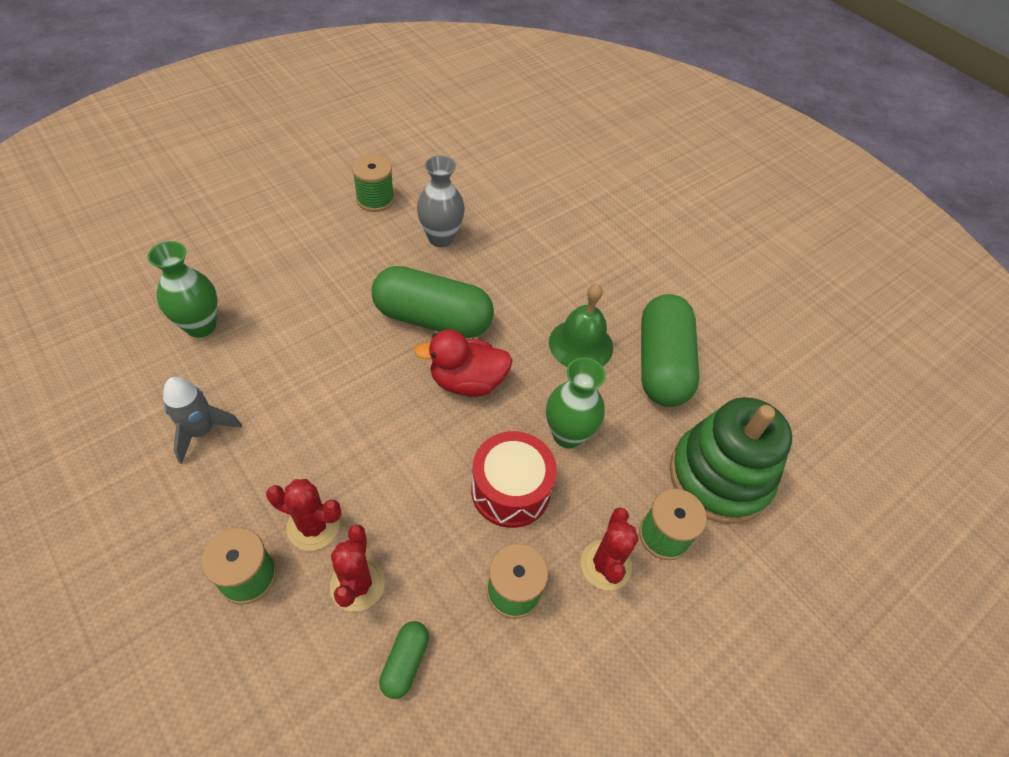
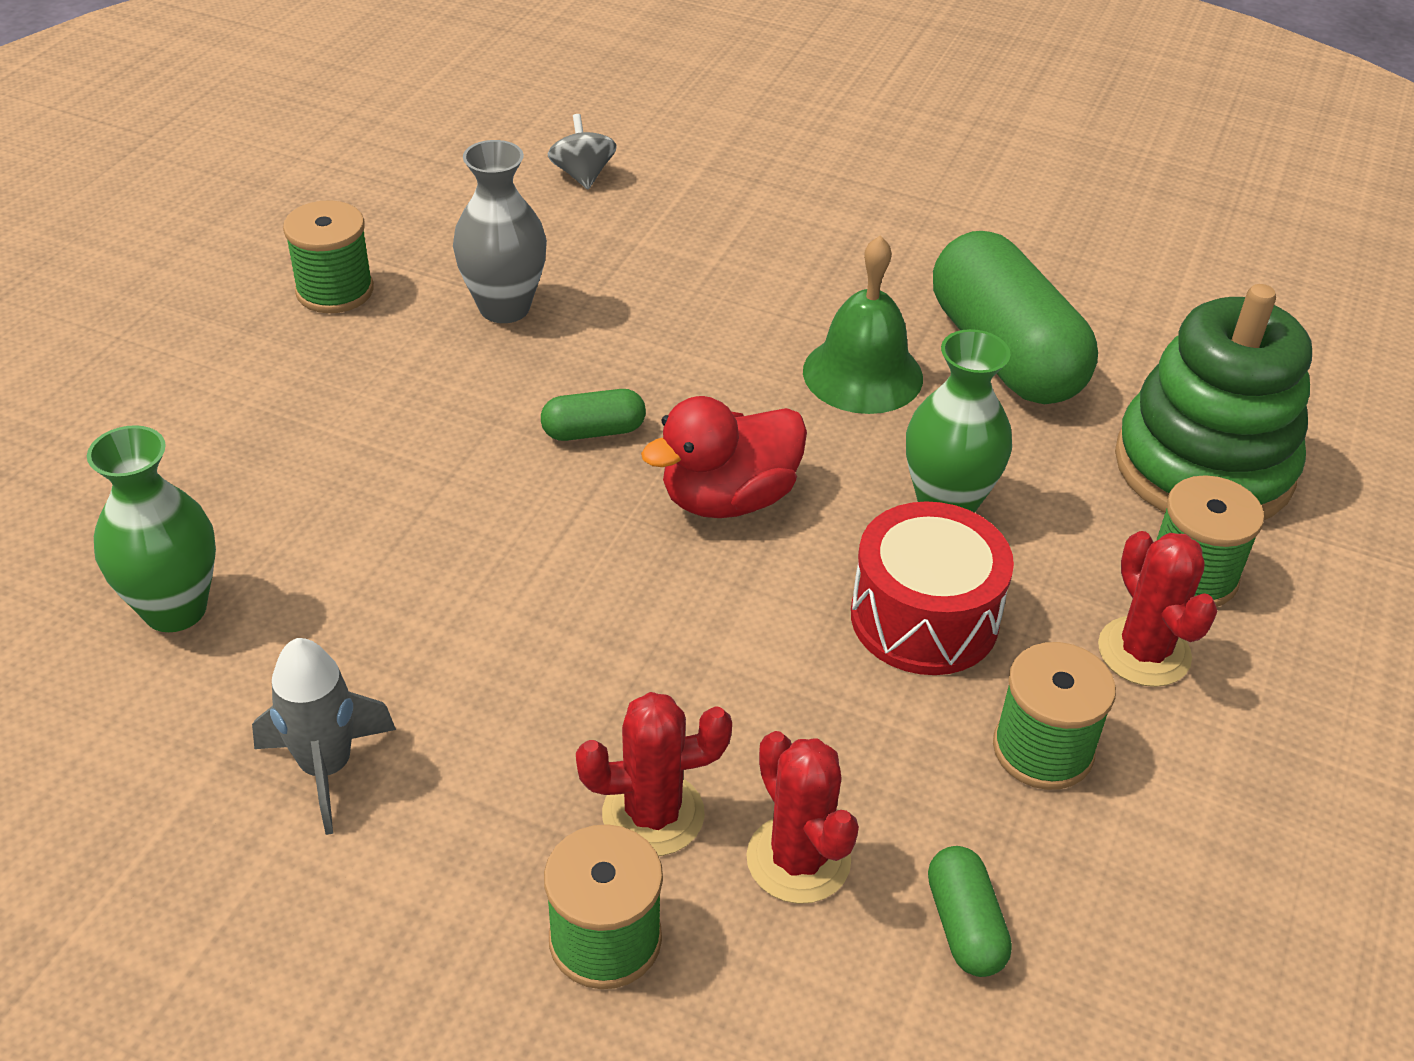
camera: 25 degrees left, 10 degrees down
green capsule [372,266,494,338] -> green capsule [541,389,646,441], size x0.44
none -> grey spinning top [548,114,617,189]

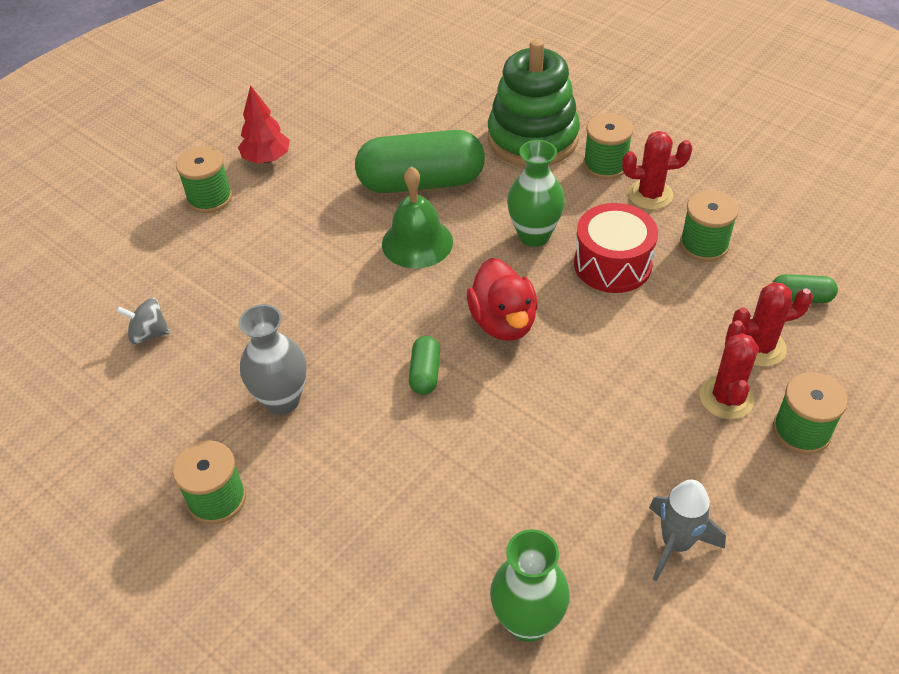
camera: 70 degrees left, 5 degrees up
none -> green spool [176,146,232,213]
none -> red tree [238,85,290,163]

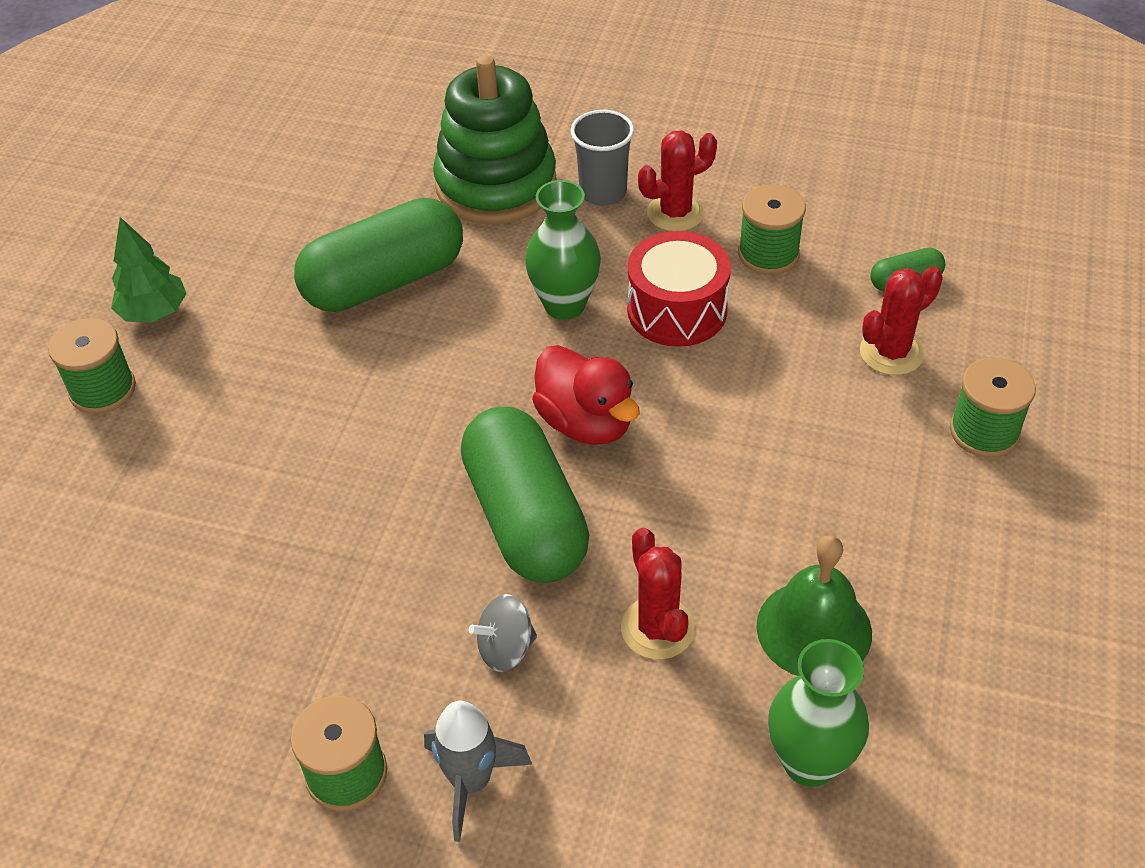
camera: 25 degrees left, 0 degrees up
grey spinning top [116,298,170,344] -> grey spinning top moved to [469,594,537,672]
red tree [238,85,290,163] -> green tree [111,217,187,323]
grey vase [239,304,307,415] -> none
green bell [382,167,453,269] -> green bell moved to [756,536,872,676]
green capsule [409,336,440,395] -> green capsule [461,407,589,583], size x2.28
green spool [583,113,633,180] -> grey cup [571,110,634,206]
grey rocket [649,480,726,582] -> grey rocket moved to [424,701,532,842]
red cactus [699,320,759,419] -> red cactus moved to [621,528,695,659]

